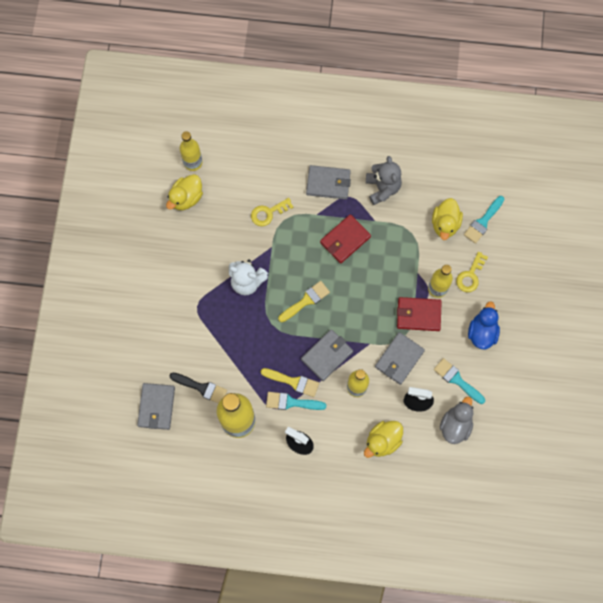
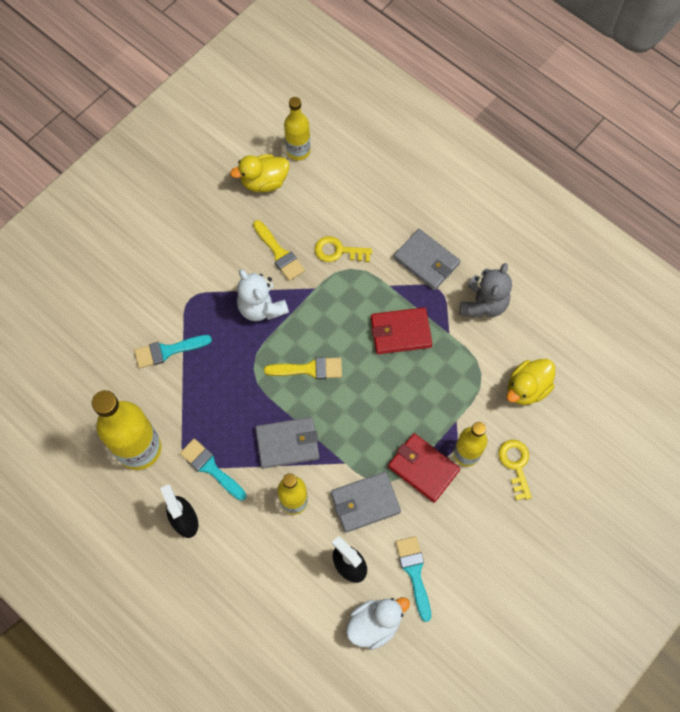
camera: 35 degrees right, 5 degrees down
grey wallet [137,383,175,430] -> none
black brush [170,372,227,403] -> none
yellow brush [261,368,319,397] -> yellow brush moved to [253,220,305,281]
yellow duck [364,421,403,458] -> none
grey duck [440,397,473,444] -> white duck [346,597,410,650]
yellow key [456,252,488,292] -> yellow key turned 105 degrees clockwise [498,440,532,501]
turquoise brush [464,196,504,244] -> turquoise brush moved to [134,335,212,368]
blue duck [468,301,500,349] -> none

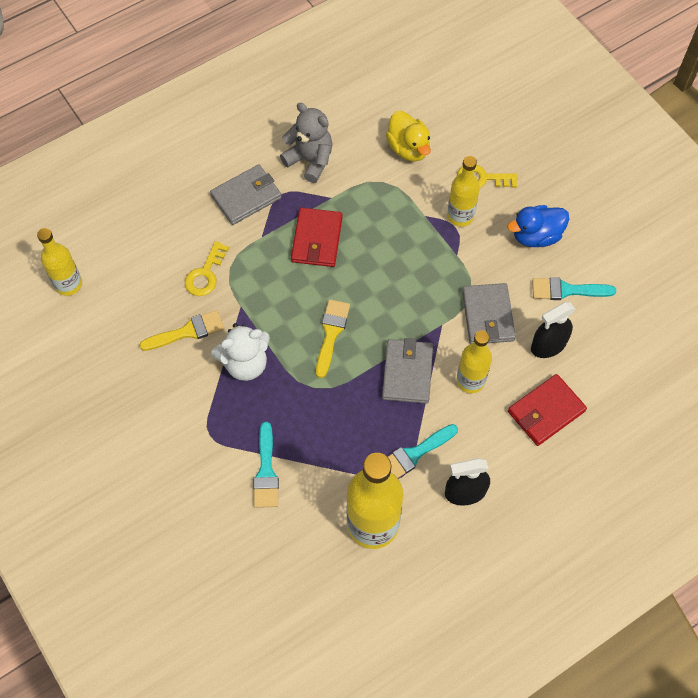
camera: 75 degrees left, 5 degrees down
yellow duck [230,154,289,192] -> none
white duck [346,597,410,650] -> none
red wallet [388,433,460,503] -> red wallet moved to [508,374,587,446]
none -> blue duck [507,205,569,247]

